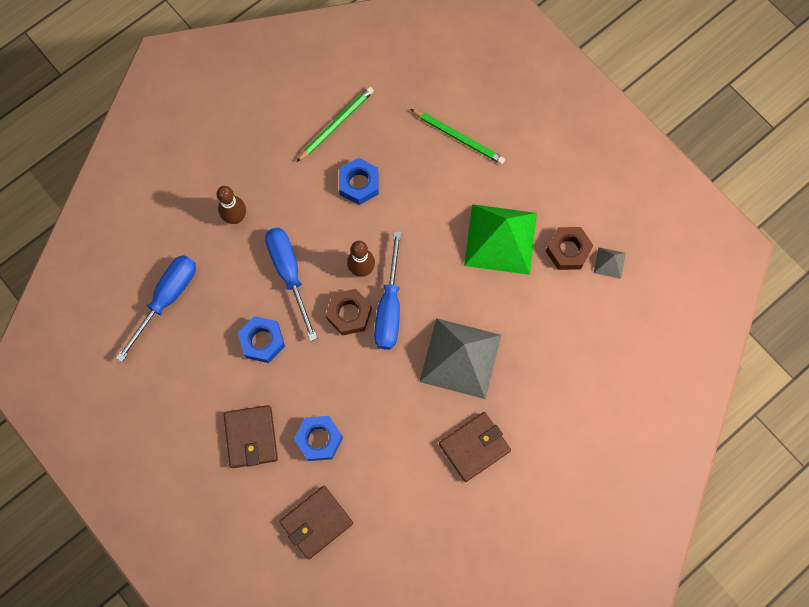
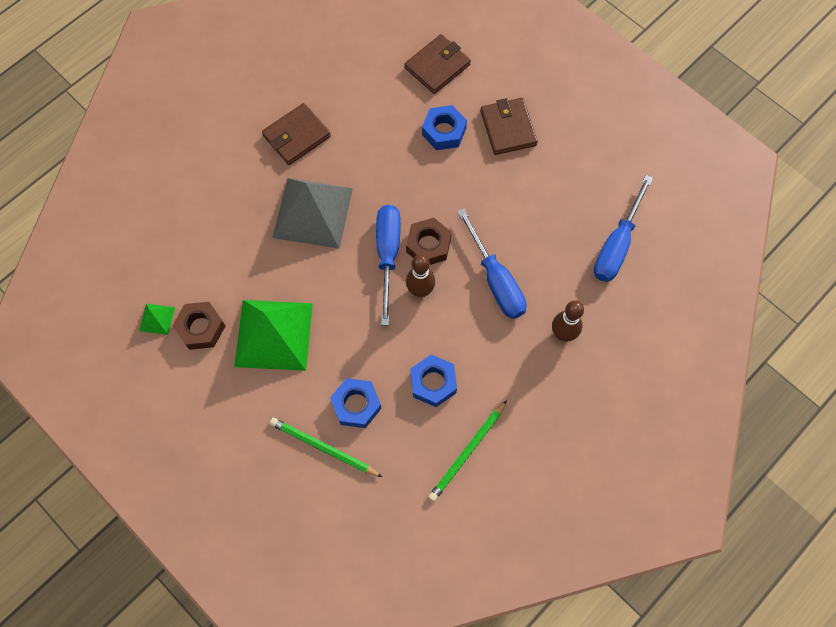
camera: 175 degrees right, 5 degrees down
blue nut [238,316,285,363] -> blue nut moved to [330,378,381,428]
grey pyramid [594,247,626,279] -> green pyramid [139,304,175,335]

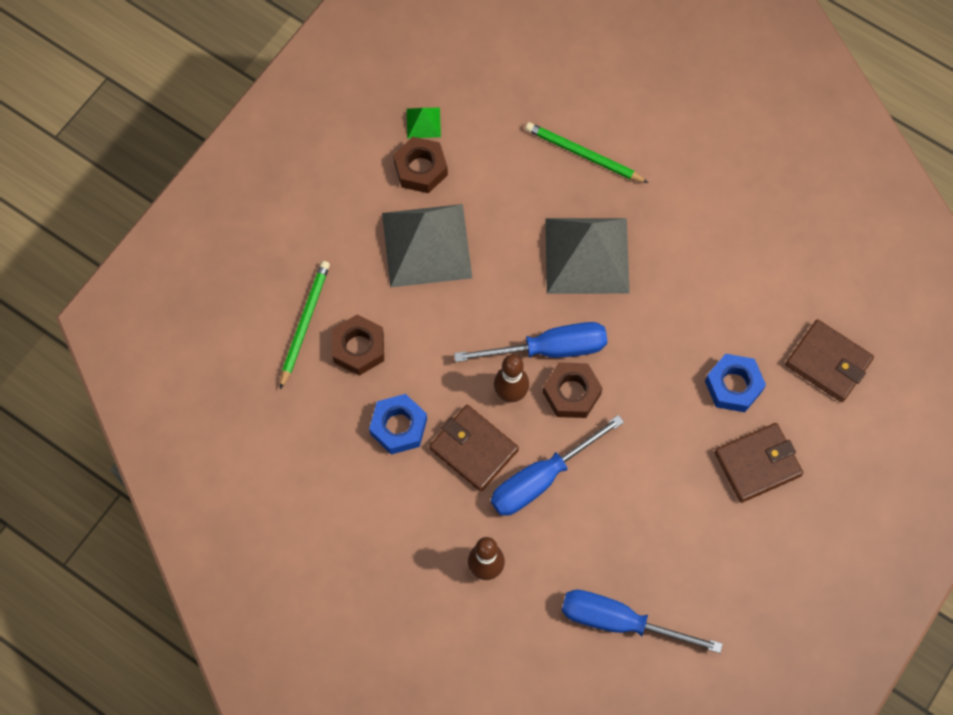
camera: 80 degrees right, 0 degrees up
green pyramid [234,300,313,371] -> grey pyramid [382,204,472,288]
brown wallet [262,103,331,165] -> brown wallet moved to [429,405,519,492]
blue nut [330,378,381,428] -> brown nut [332,314,384,376]
green pencil [428,400,507,502] -> green pencil moved to [525,122,649,183]

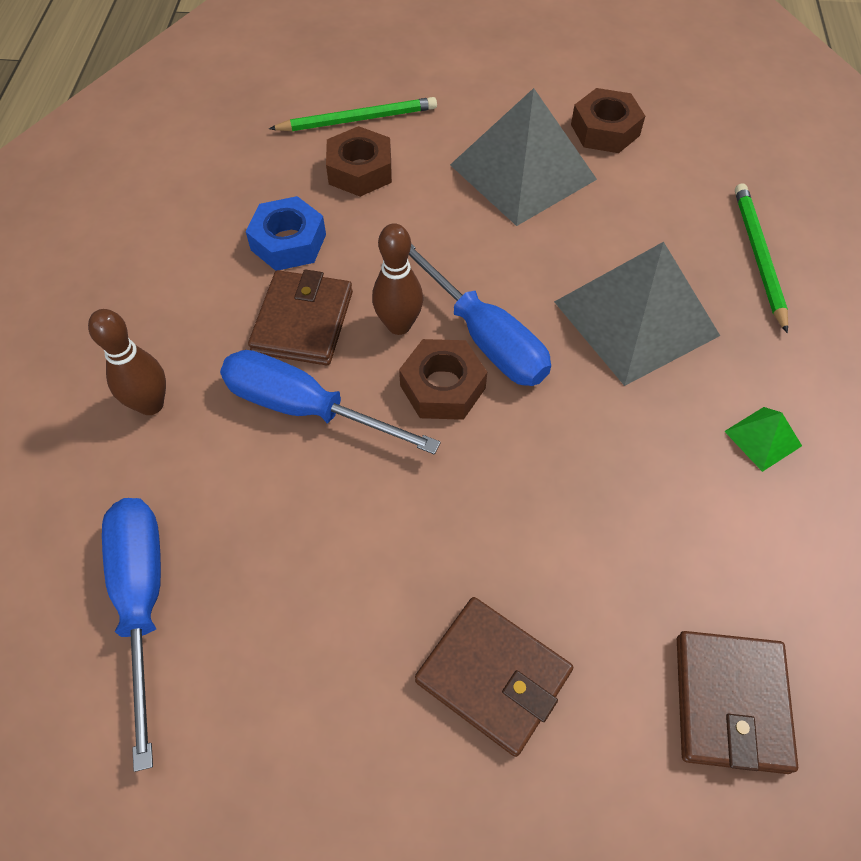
camera: 60 degrees right, 10 degrees down
green pyramid [407,108,441,138] -> green pyramid moved to [724,407,802,472]
blue nut [705,354,766,412] -> none

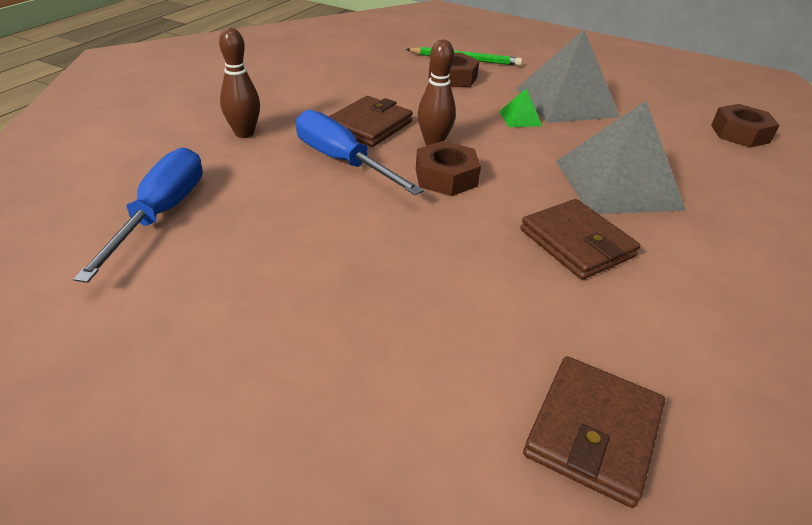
camera: 20 degrees right, 20 degrees down
blue nut [246,196,326,271] -> none
blue screwdriver [409,243,551,386] -> none
brown wallet [415,597,573,757] -> brown wallet moved to [520,199,641,280]
brown nut [571,88,645,153] -> brown nut moved to [711,104,779,148]
green pyramid [724,407,802,472] -> green pyramid moved to [499,89,542,127]
green pencil [735,183,788,333] -> none

